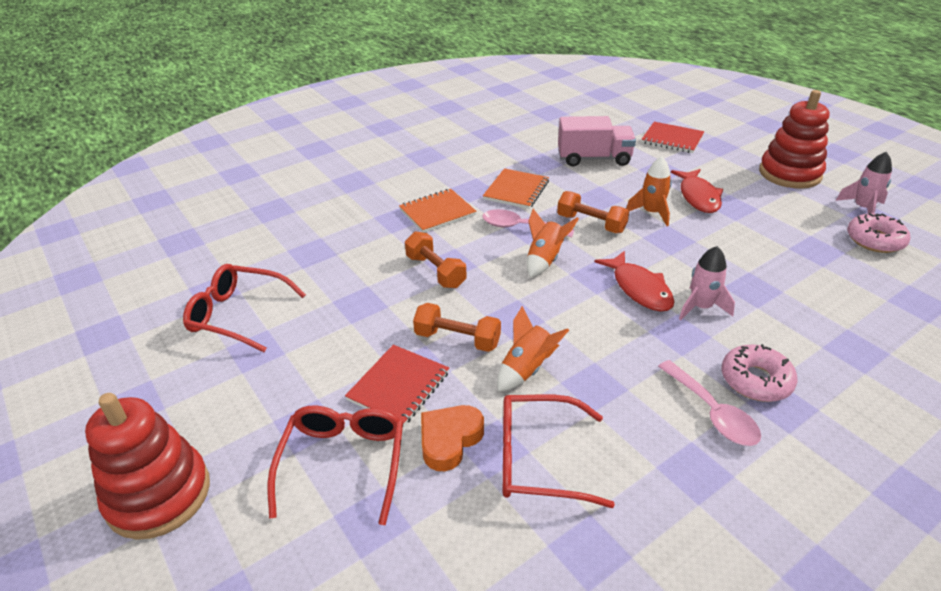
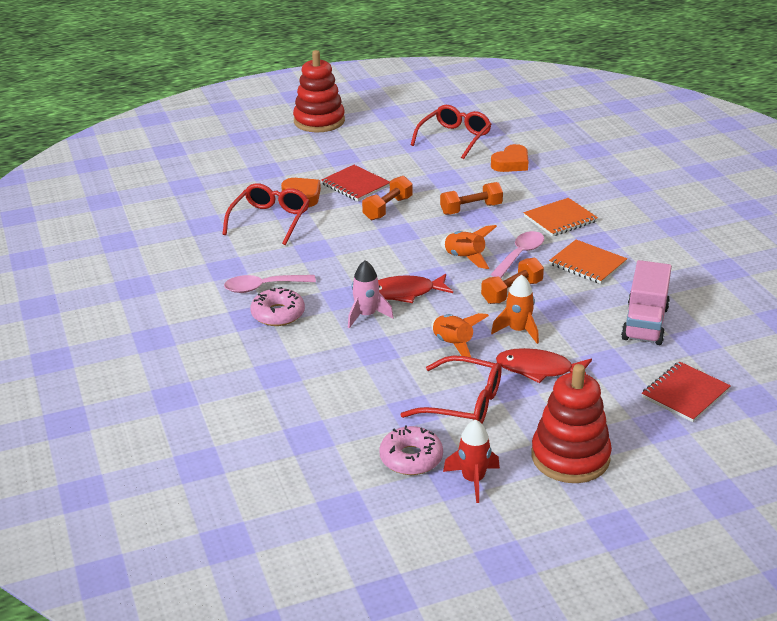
camera: 105 degrees right, 5 degrees down
red glasses [267,405,403,525] -> red glasses moved to [400,355,502,424]
orange notebook [399,189,477,233] -> orange notebook turned 75 degrees clockwise [524,198,598,237]
orange rocket [497,306,569,391] -> orange rocket moved to [431,313,489,357]
pink rocket [836,152,892,214] -> red rocket [443,419,500,503]
none -> orange heart [491,144,529,172]

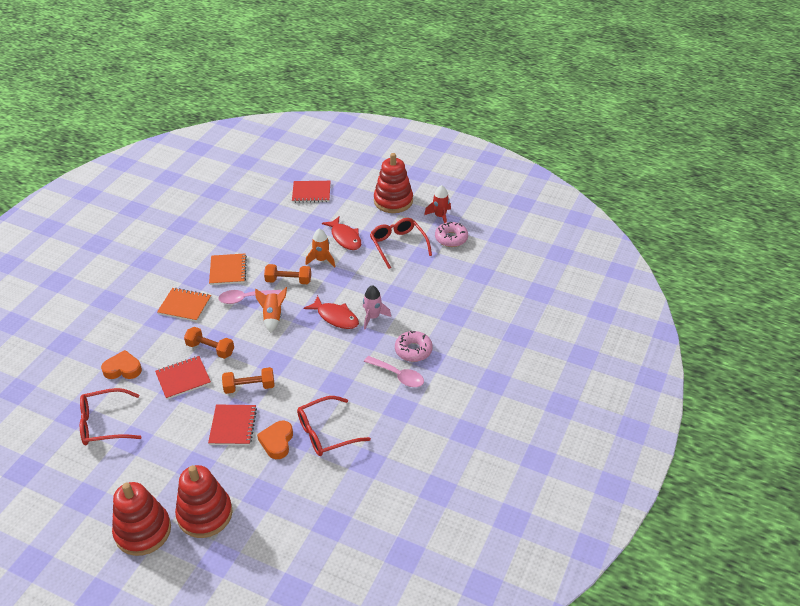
camera: 135 degrees left, 10 degrees up
orange rocket [431,313,489,357] -> none
pink truck [621,260,672,345] -> none
none -> red notebook [155,356,211,399]
none -> red stacking toy [175,465,232,538]

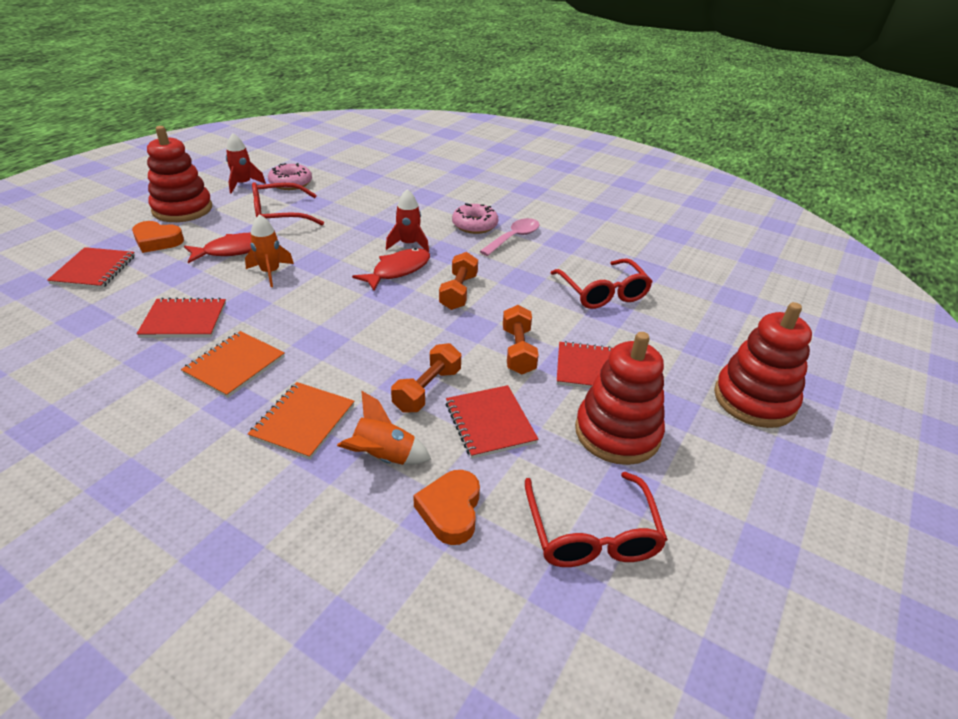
camera: 85 degrees left, 5 degrees down
red stacking toy [112,482,171,556] -> red stacking toy moved to [575,332,665,465]
orange notebook [209,253,247,285] -> orange notebook turned 60 degrees counterclockwise [181,331,285,398]
pink spoon [218,290,281,304] -> none
orange rocket [255,287,287,333] -> orange rocket moved to [337,391,431,465]
orange heart [257,421,293,459] -> orange heart moved to [132,221,184,253]
orange dumbbell [264,264,311,284] -> orange dumbbell moved to [439,252,478,310]
pink rocket [363,285,391,329] -> red rocket [386,189,429,252]
none -> red notebook [137,298,226,338]

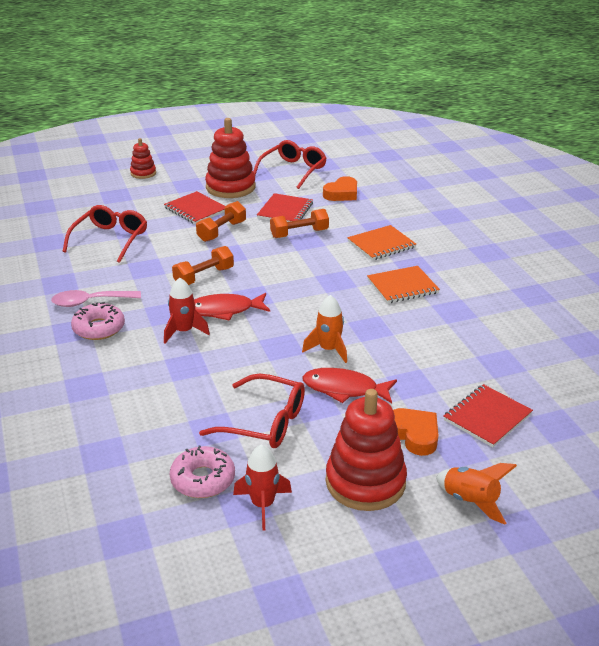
camera: 140 degrees left, 5 degrees down
red notebook [137,298,226,338] -> none
orange rocket [337,391,431,465] -> orange rocket moved to [436,463,517,524]
red stacking toy [714,302,812,428] -> red stacking toy [130,138,156,179], size x0.53

